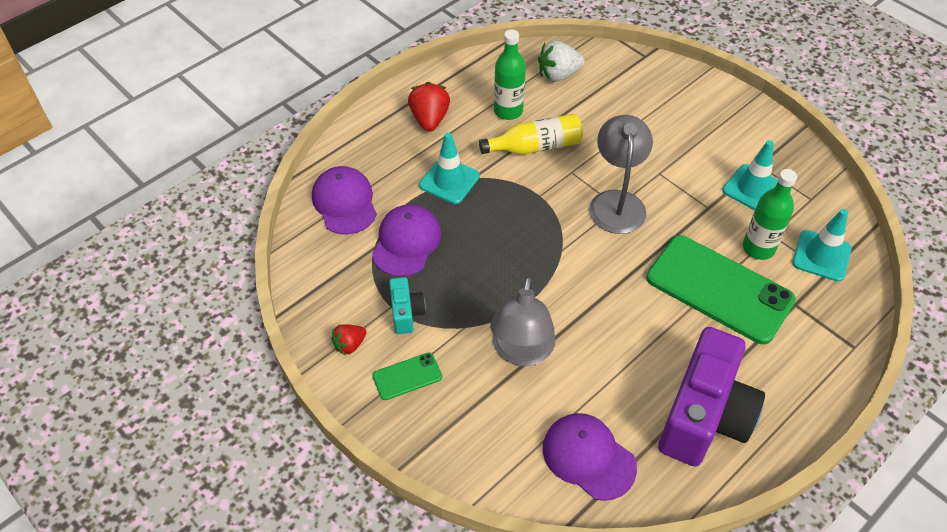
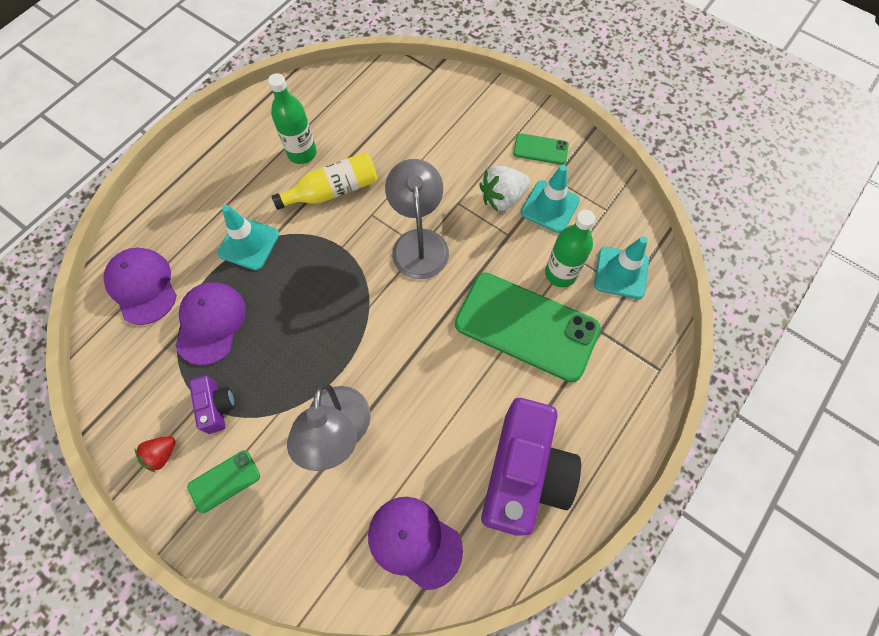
camera: 10 degrees left, 15 degrees up
turquoise camera [389,277,426,334] -> purple camera [189,376,235,434]
red strawberry [408,82,450,132] -> none
white strawberry [538,41,585,82] -> white strawberry moved to [479,166,530,212]
none -> green phone [513,133,569,165]

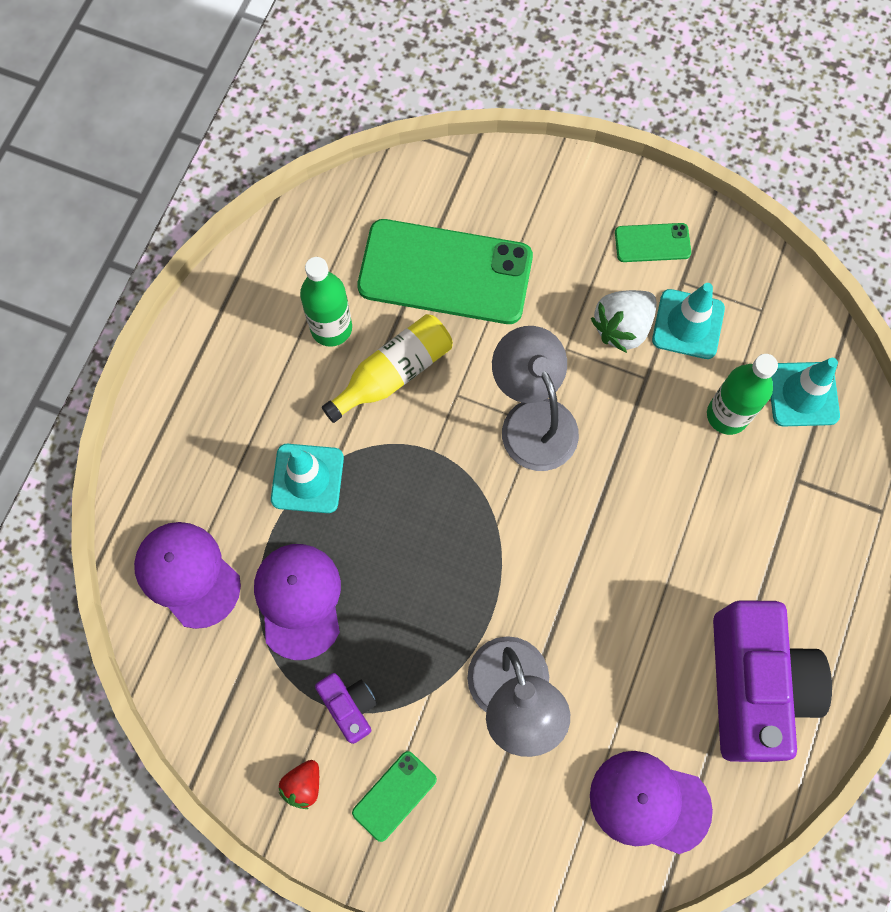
camera: 15 degrees left, 5 degrees up
green phone [455,273,601,382] -> green phone moved to [357,219,533,324]

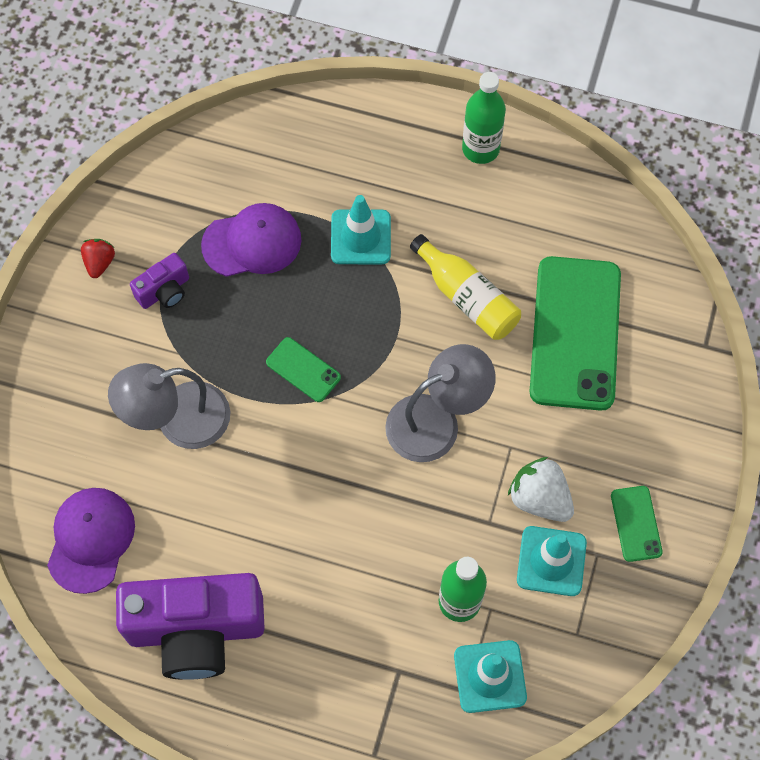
camera: 85 degrees right, 5 degrees down
purple cap [134,522,241,629] -> none
red strawberry [279,760,319,809] -> red strawberry turned 75 degrees clockwise [81,239,115,278]
green bottle [300,257,352,347] -> green bottle moved to [462,72,506,164]
green phone [352,751,437,842] -> green phone moved to [266,337,341,402]

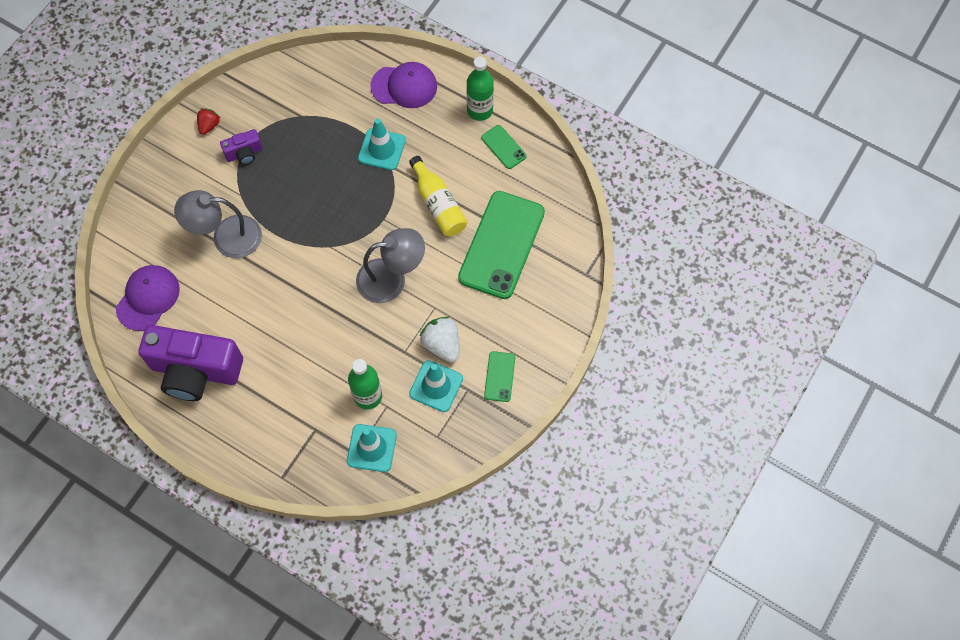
camera: 15 degrees right, 0 degrees up
purple cap [201,203,301,277] -> purple cap moved to [370,62,437,108]
green phone [266,337,341,402] -> green phone moved to [481,125,526,169]

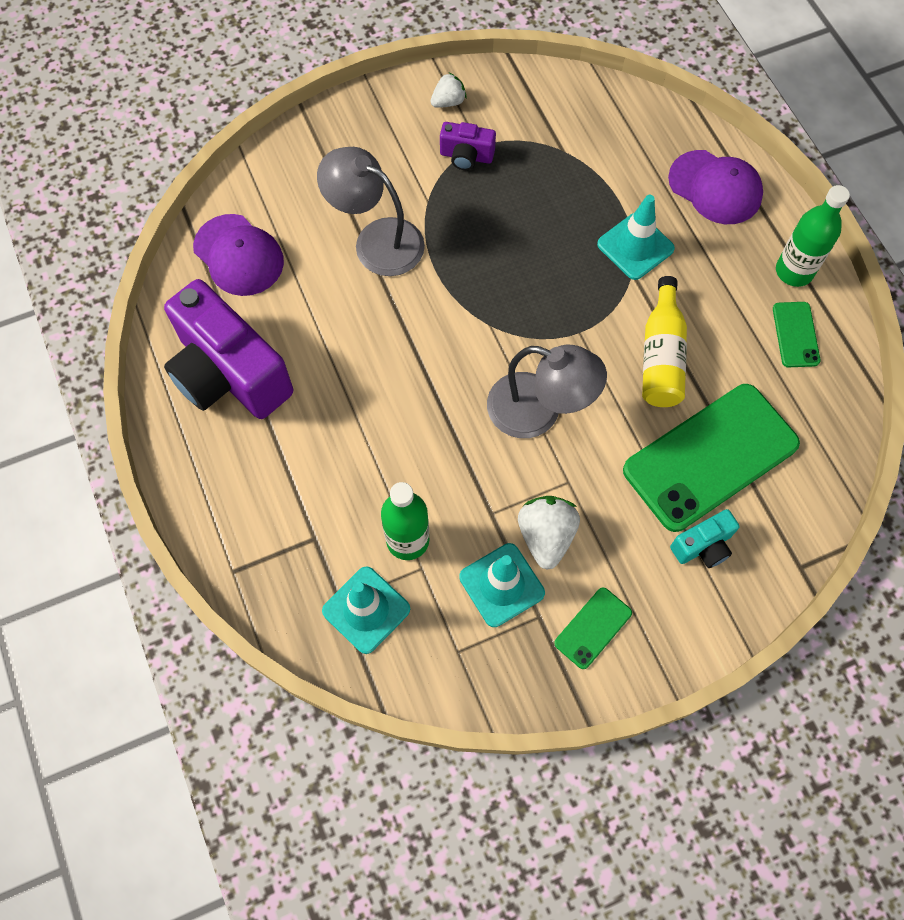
camera: 35 degrees right, 0 degrees up
purple cap [116,265,180,331] -> purple cap turned 75 degrees clockwise [193,214,284,296]
red strawberry [197,108,220,135] -> white strawberry [430,73,466,108]
none -> turquoise camera [670,509,740,568]

